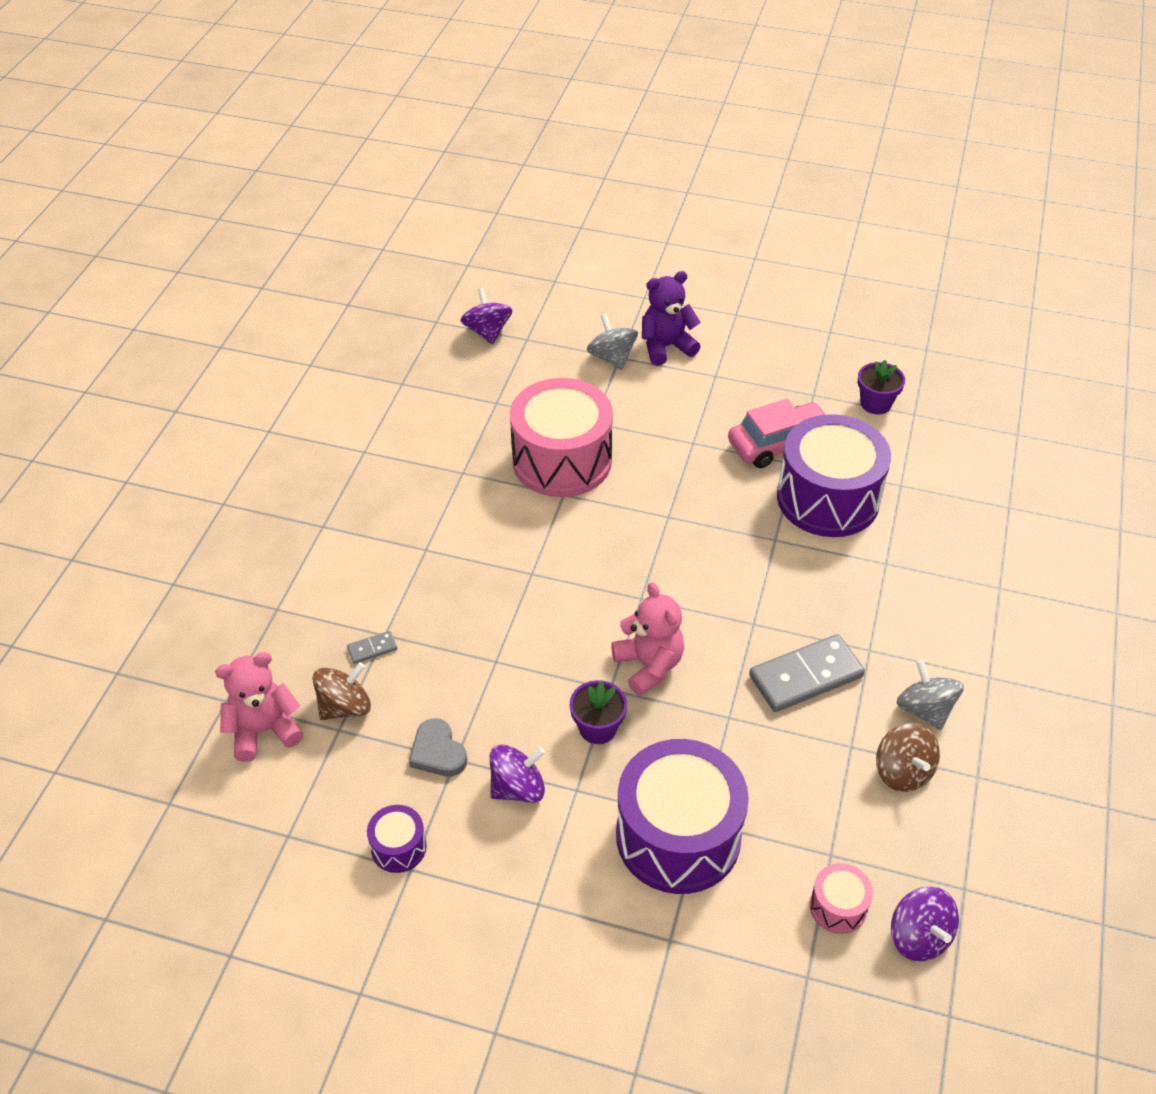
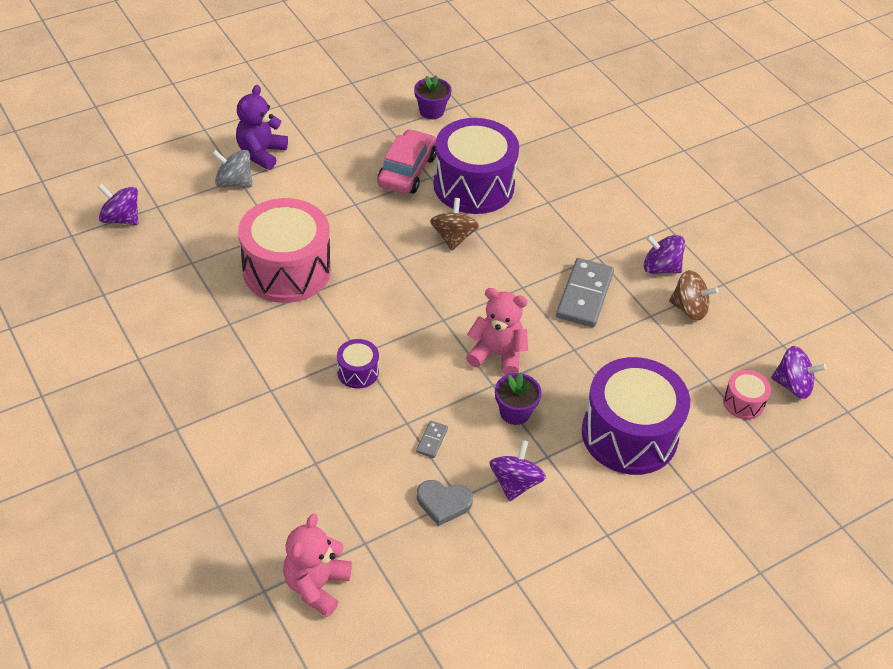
camera: 50 degrees left, 0 degrees up
brown spinning top [312,662,371,720] -> brown spinning top moved to [430,198,479,251]
grey domino [347,631,397,664] -> grey domino moved to [416,421,448,458]
purple drum [367,805,427,873] -> purple drum moved to [337,339,379,389]
grey spinning top [897,660,964,730] -> purple spinning top [644,235,685,274]

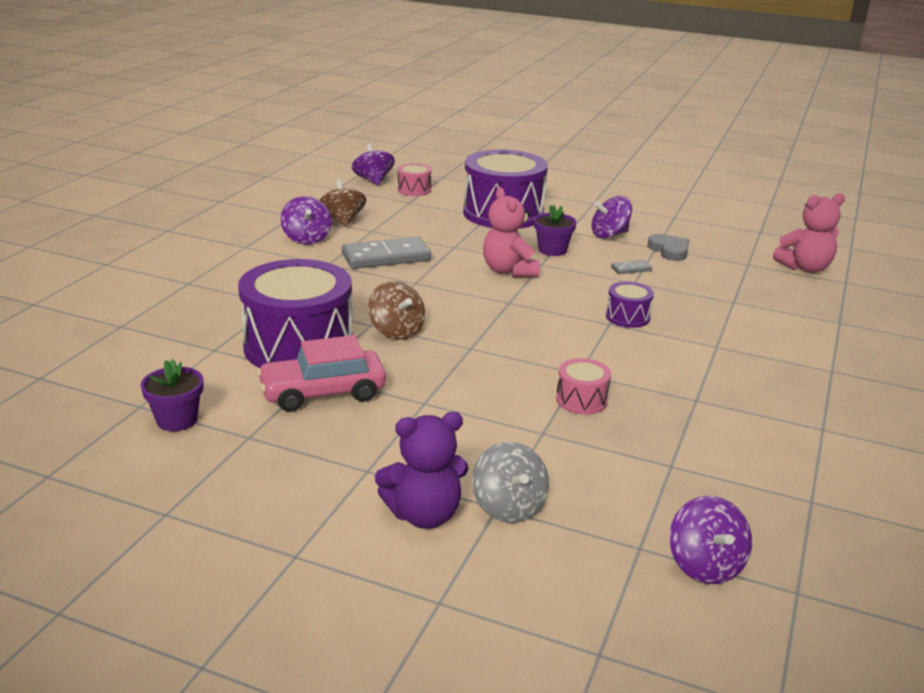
camera: 125 degrees left, 20 degrees down
pink drum [238,198,331,303] -> pink drum [556,358,611,415], size x0.44
brown spinning top [430,198,479,251] -> brown spinning top turned 90 degrees counterclockwise [368,281,425,340]

